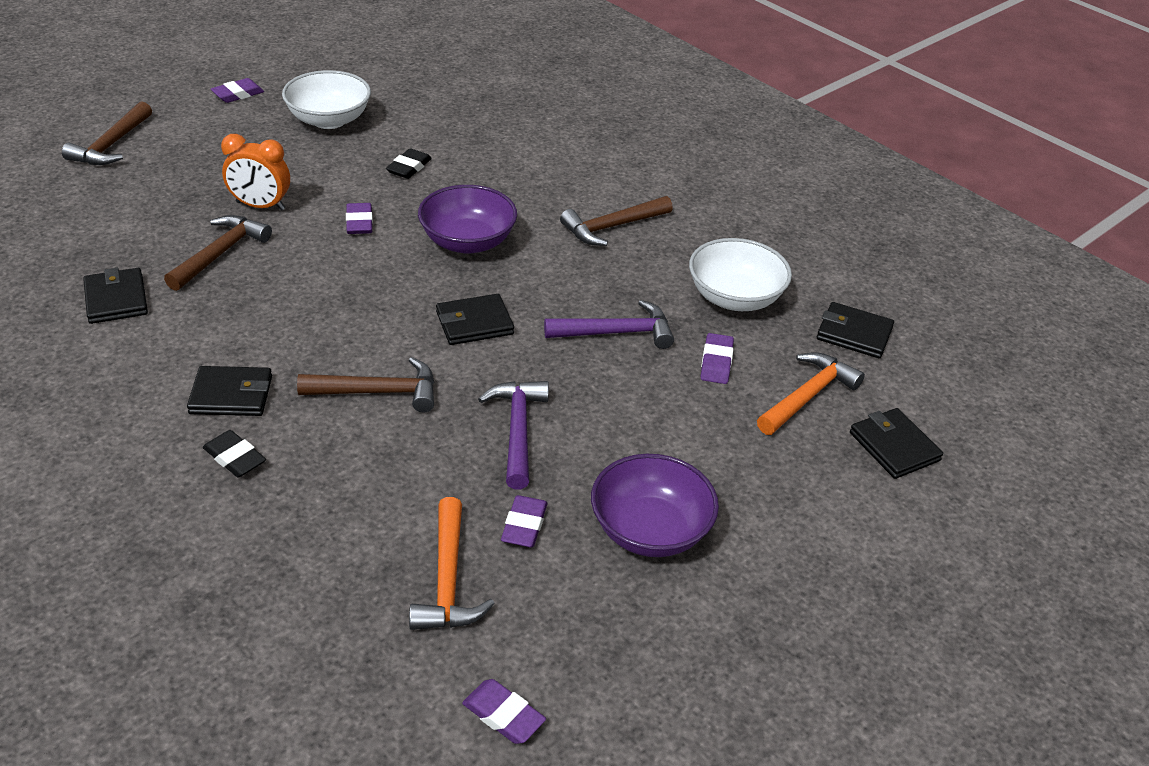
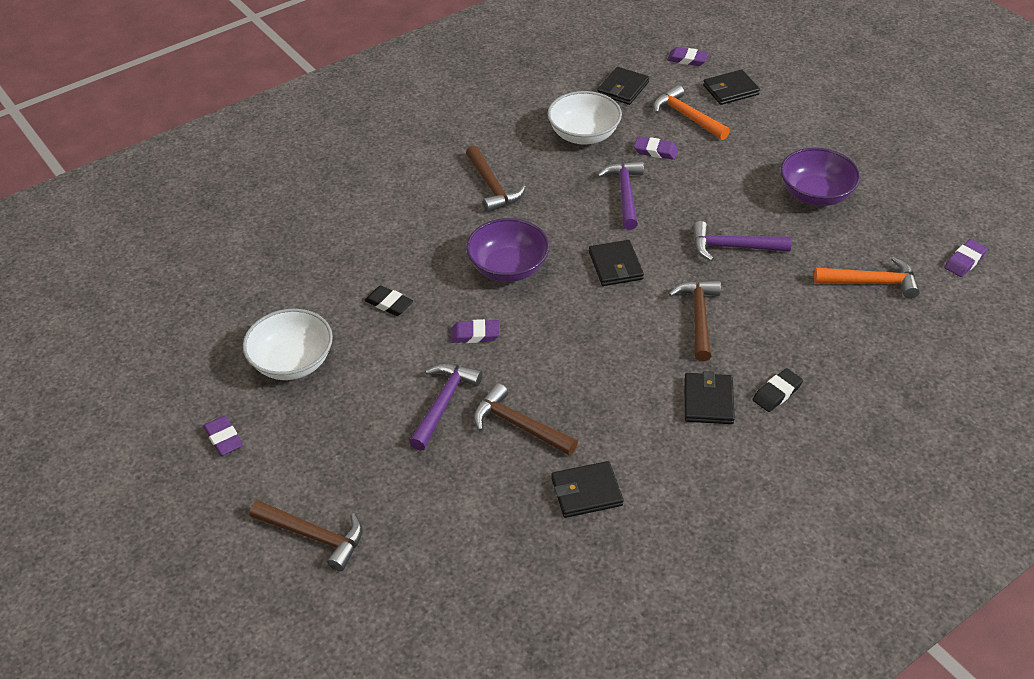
camera: 80 degrees left, 5 degrees up
orange clock [221,134,290,210] -> purple hammer [409,363,483,451]
purple eraser [501,495,548,548] -> purple eraser moved to [667,47,709,66]

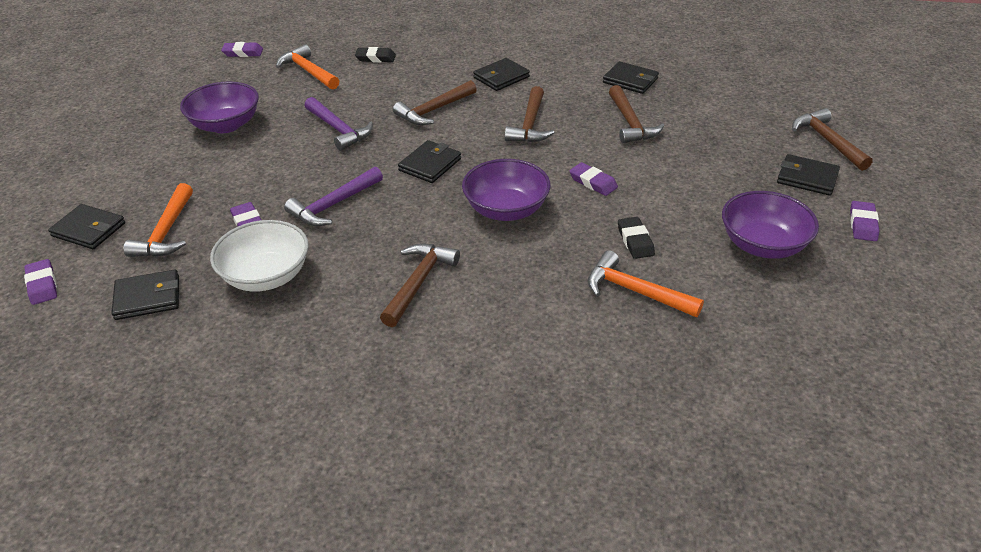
camera: 135 degrees left, 5 degrees down
white bowl [243,309,333,380] -> purple bowl [722,191,819,259]
purple hammer [409,363,483,451] -> none
black eraser [752,368,803,412] -> black eraser moved to [355,47,396,63]
none -> brown hammer [505,86,554,142]
none -> orange hammer [588,250,704,317]
none -> black wallet [777,154,840,196]

